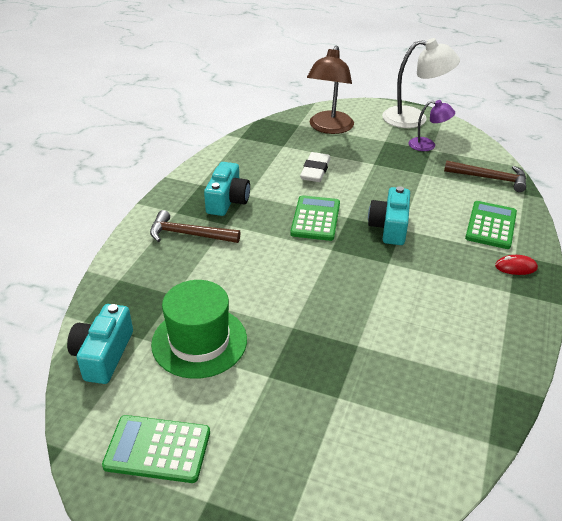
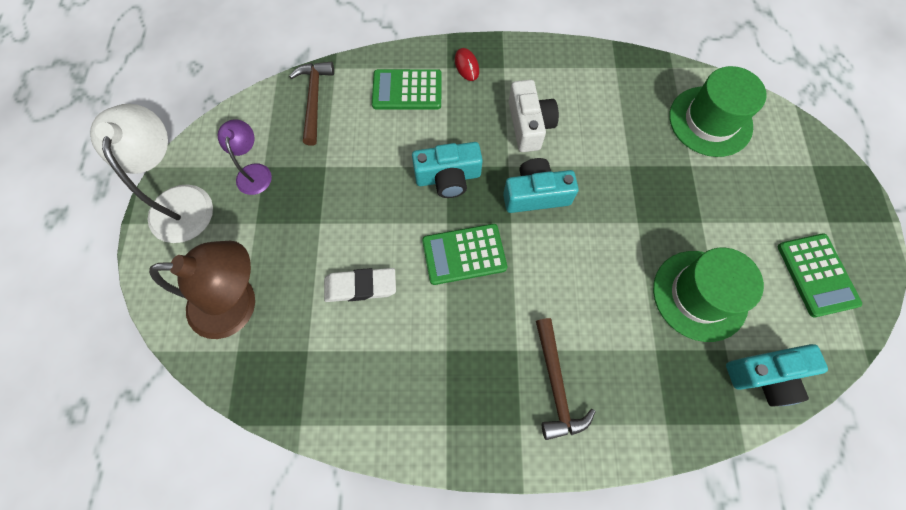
camera: 110 degrees left, 30 degrees up
turquoise camera [204,162,250,216] -> turquoise camera moved to [503,158,579,213]
none -> white camera [509,80,559,152]
none -> green hat [669,66,767,157]

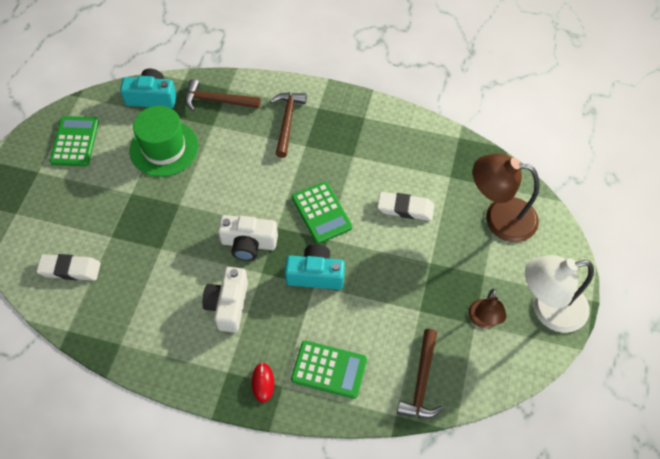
camera: 165 degrees left, 10 degrees down
white lamp [90,104,213,243] -> white lamp turned 75 degrees clockwise [525,255,594,333]
purple lamp [218,119,272,195] -> brown lamp [468,289,506,328]
green calculator [422,224,507,285] -> green calculator turned 60 degrees clockwise [292,182,352,244]
turquoise camera [503,158,579,213] -> white camera [218,215,278,261]
green hat [669,66,767,157] -> white eraser [36,254,101,281]
none -> brown hammer [185,79,261,111]

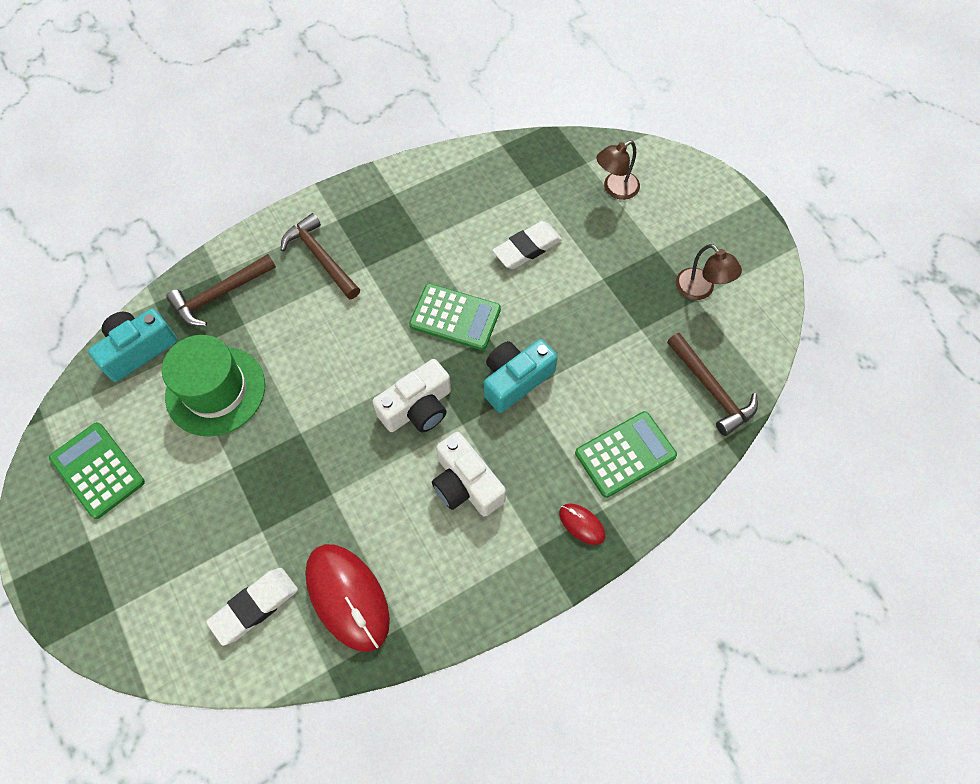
camera: 45 degrees left, 5 degrees up
brown lamp [473,153,540,242] -> brown lamp [596,141,640,200], size x0.57
white lamp [525,255,594,333] -> none
none -> red mouse [305,544,390,652]

